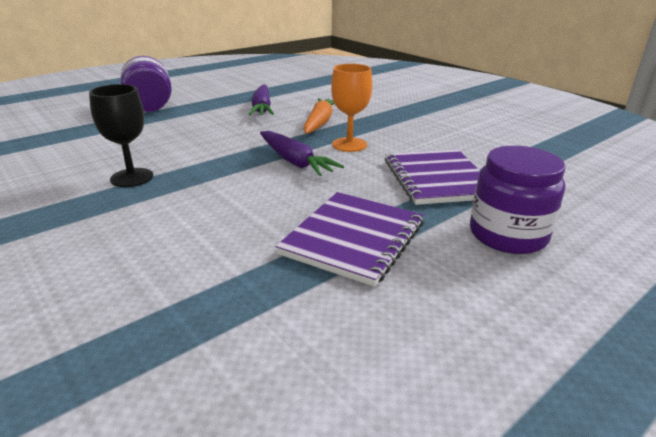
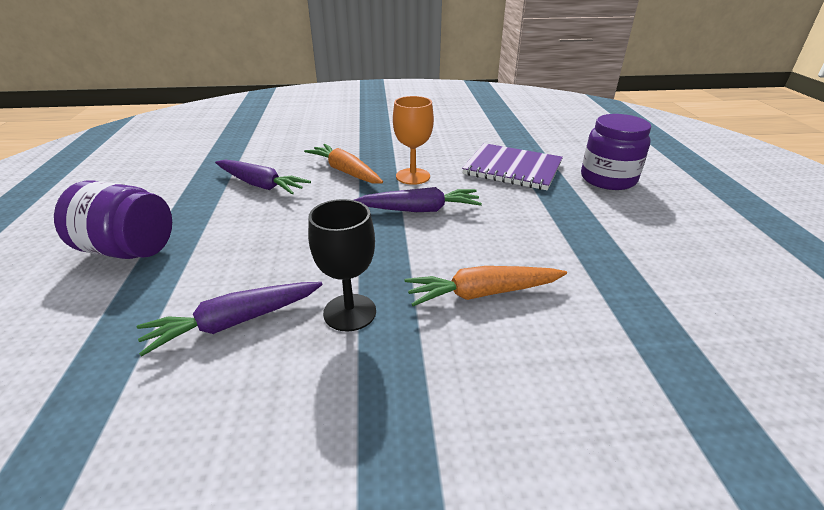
camera: 55 degrees left, 5 degrees up
purple notebook [276,192,424,287] -> none
none -> purple carrot [136,282,323,357]
none -> orange carrot [405,266,567,306]

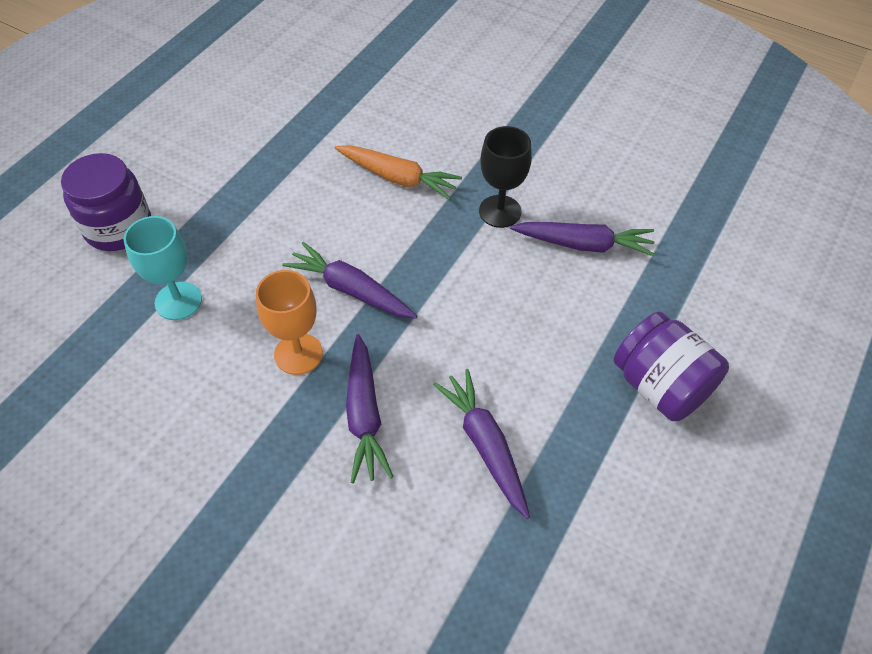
camera: 145 degrees left, 20 degrees up
orange carrot [304,144,383,184] -> purple carrot [346,334,394,483]
purple notebook [462,143,563,190] -> turquoise goblet [124,216,202,320]

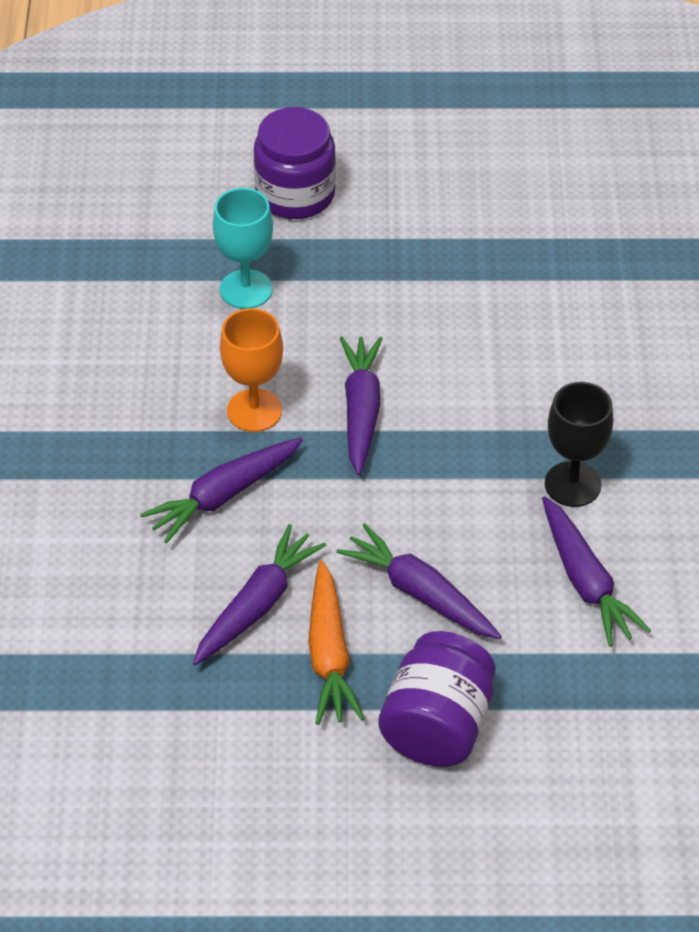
camera: 60 degrees right, 5 degrees down
orange carrot [335,145,462,200] -> orange carrot moved to [308,560,365,725]
none -> purple carrot [336,523,502,639]

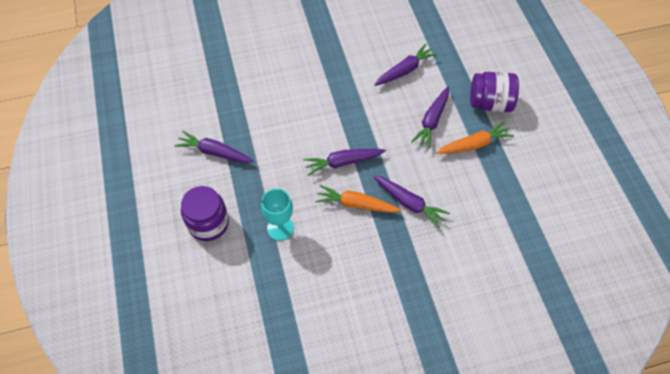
camera: 105 degrees left, 10 degrees up
purple carrot [193,524,327,665] -> purple carrot moved to [175,131,254,163]
orange goblet [220,308,283,432] -> orange carrot [315,185,402,213]
black goblet [545,382,613,507] -> none

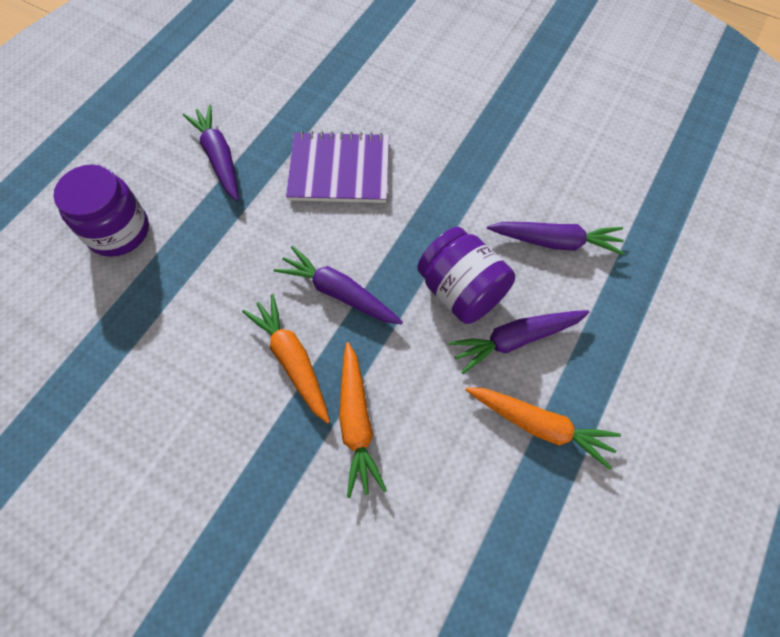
camera: 45 degrees right, 5 degrees up
turquoise goblet [261,189,294,241] -> none
purple carrot [373,175,450,228] -> orange carrot [339,342,387,498]
purple jar [470,72,519,112] -> purple jar moved to [417,227,515,324]
none -> purple notebook [286,131,389,203]

